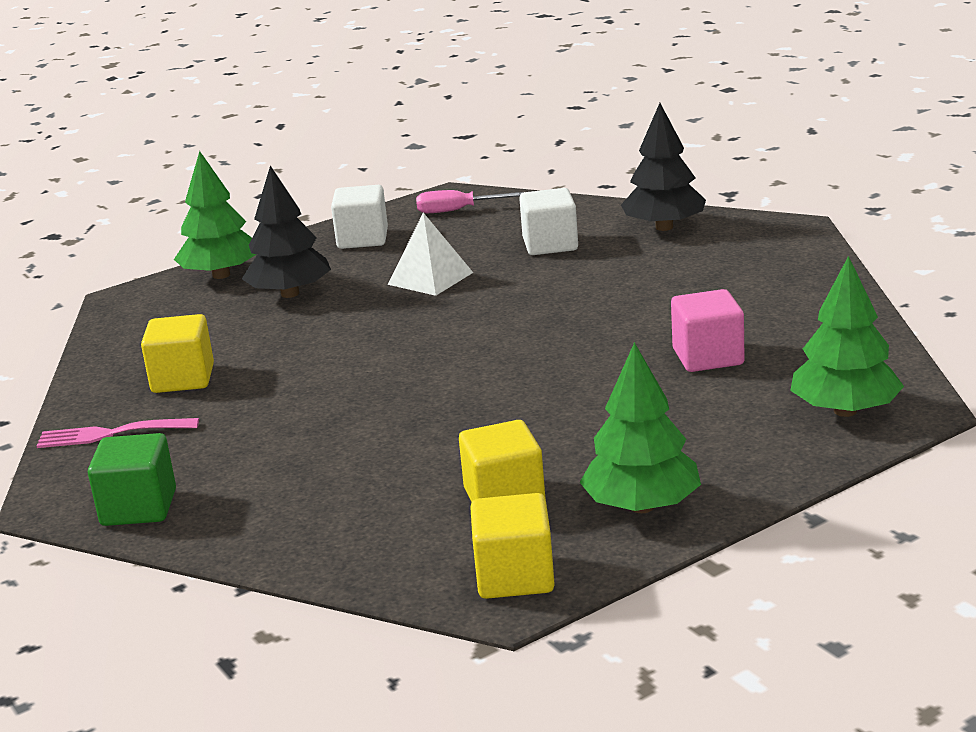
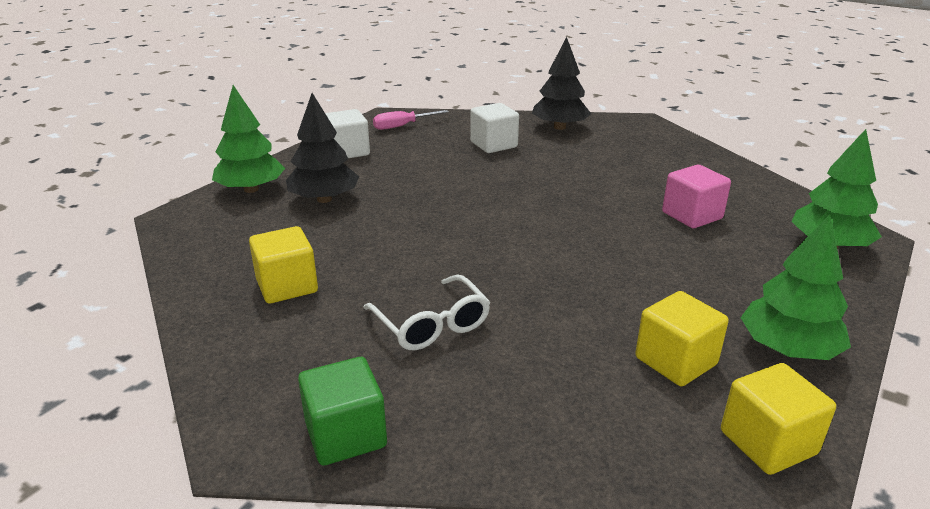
camera: 25 degrees left, 5 degrees up
pink fork [37,418,199,448] -> none
white pyramid [387,213,473,296] -> none
none -> white glasses [363,275,490,350]

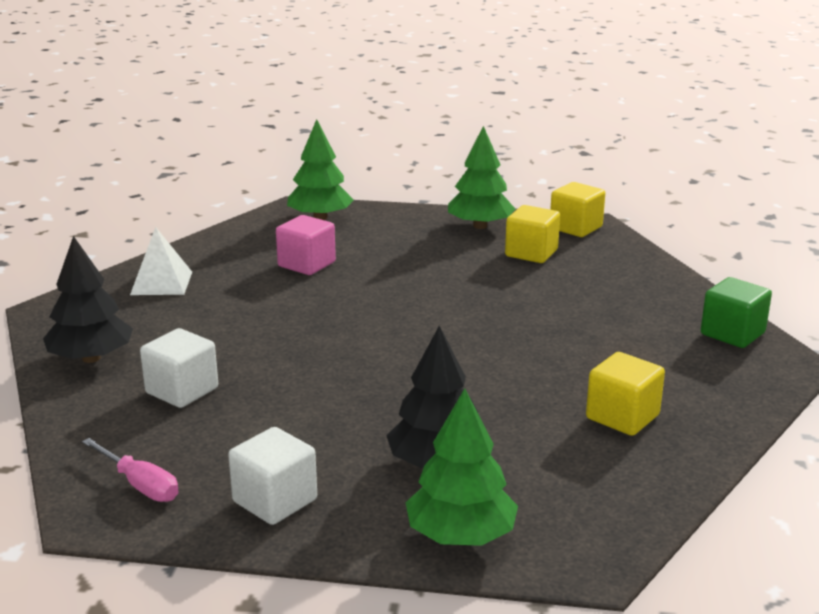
camera: 115 degrees left, 5 degrees down
white glasses [363,275,490,350] -> none
none -> white pyramid [130,227,192,295]

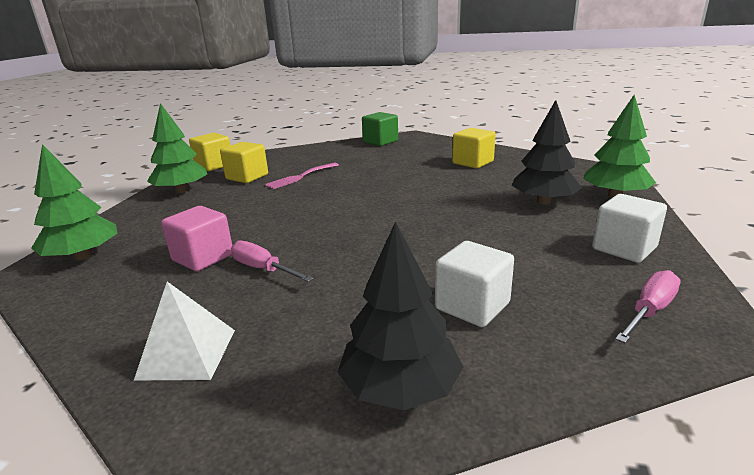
camera: 85 degrees left, 0 degrees up
none -> pink screwdriver [231,241,314,282]
none -> pink fork [265,163,339,189]

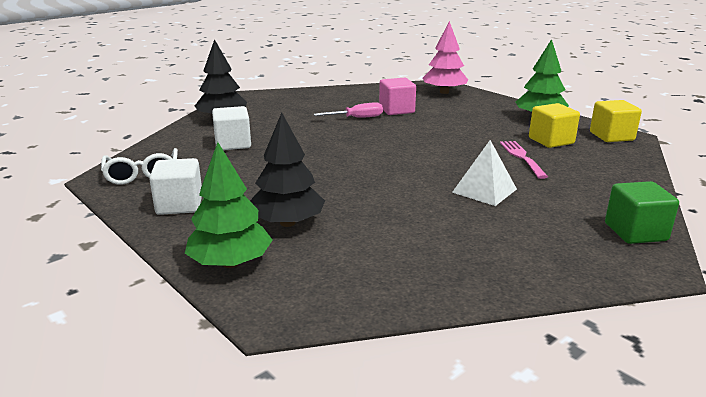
camera: 125 degrees right, 0 degrees up
green tree [31,144,117,260] -> pink tree [422,21,468,94]
white pyramid [134,282,235,380] -> white pyramid moved to [452,140,517,206]
yellow cube [452,128,496,169] -> none
pink screwdriver [615,270,681,343] -> white glasses [101,148,178,184]

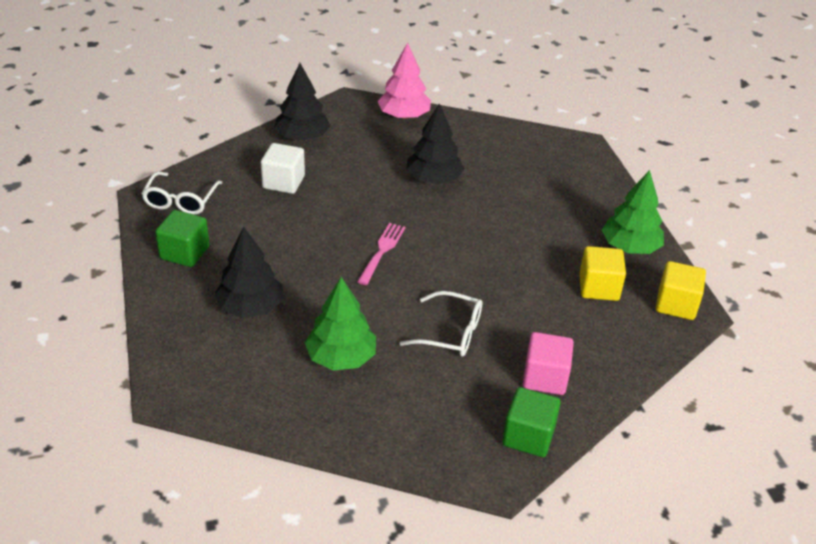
camera: 25 degrees right, 15 degrees up
white cube [149,158,202,215] -> green cube [155,210,210,267]
green tree [185,142,273,268] -> green tree moved to [305,277,376,371]
pink screwdriver [314,102,383,118] -> black tree [406,103,465,184]
pink cube [379,78,416,115] -> pink cube moved to [523,332,574,395]
pink tree [422,21,468,94] -> pink tree moved to [377,43,431,119]
white pyramid [452,140,517,206] -> white glasses [400,291,482,356]
pink fork [500,141,548,179] -> pink fork moved to [357,223,406,285]

